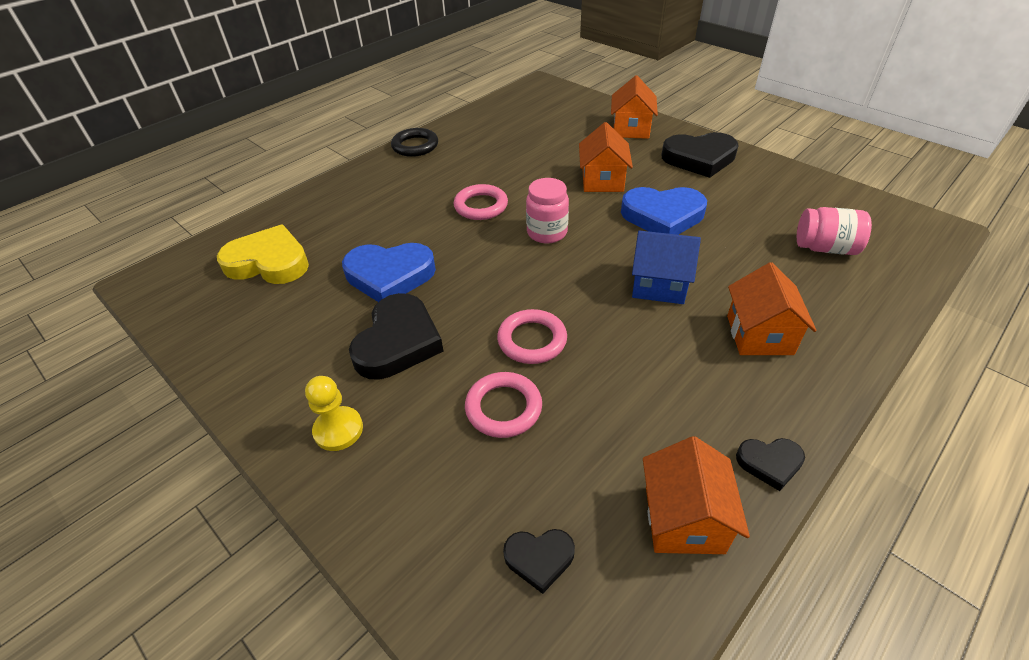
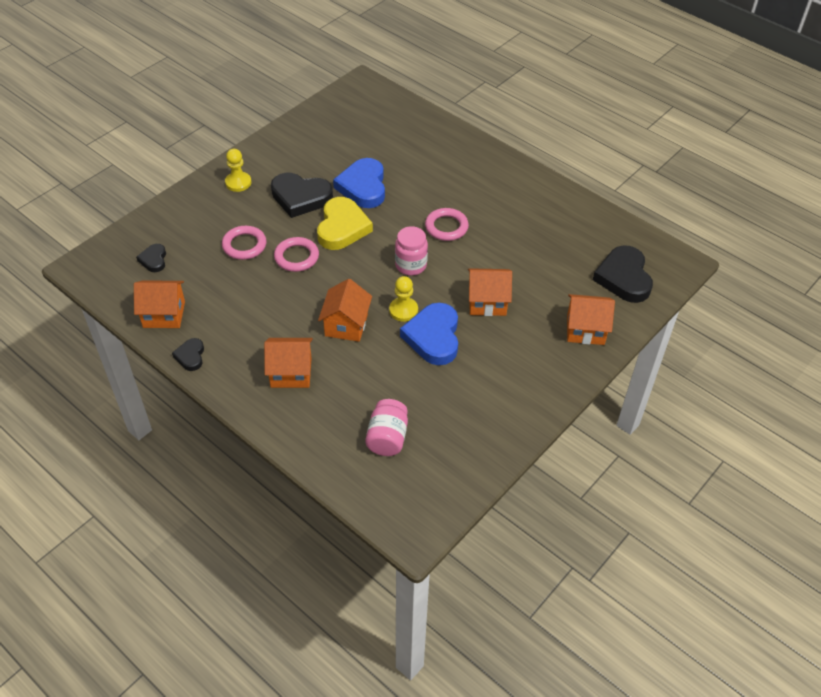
camera: 85 degrees right, 5 degrees up
yellow heart [217,225,309,284] -> yellow heart moved to [317,197,373,250]
black ring [391,128,438,157] -> none
blue house [632,230,701,304] -> orange house [318,279,372,342]
black heart [662,132,739,178] -> black heart moved to [593,245,653,303]
none -> yellow pawn [389,276,418,322]

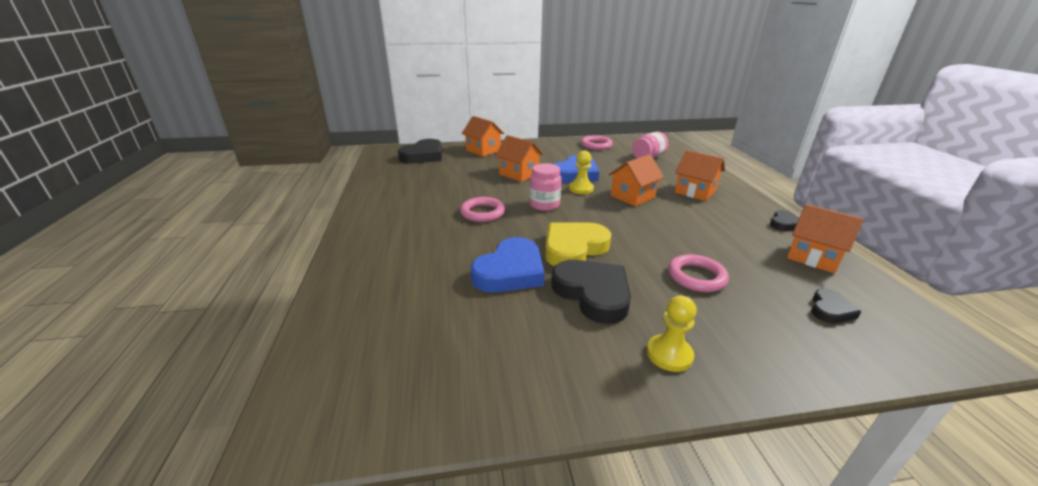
camera: 140 degrees left, 20 degrees down
pink ring [274,237,319,272] -> pink ring moved to [581,136,613,150]

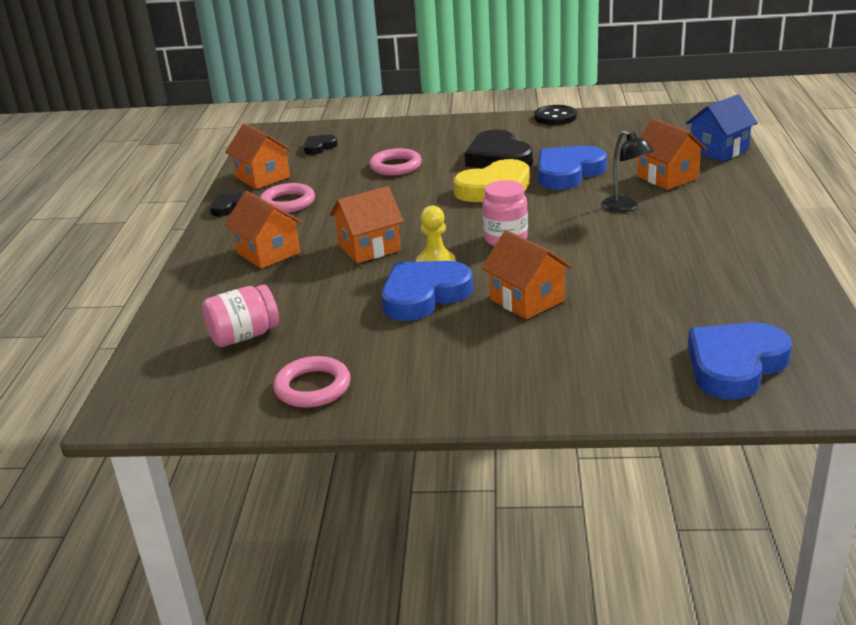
camera: 165 degrees left, 0 degrees up
black heart [398,139,442,163] -> blue heart [688,323,792,400]
pink ring [460,197,505,222] -> pink ring moved to [260,183,315,213]
orange house [462,116,504,157] -> orange house moved to [637,119,707,190]
yellow pawn [647,295,697,372] -> none
none -> black button [534,105,577,125]
none -> black lamp [601,131,654,212]
none -> blue house [686,94,758,162]

